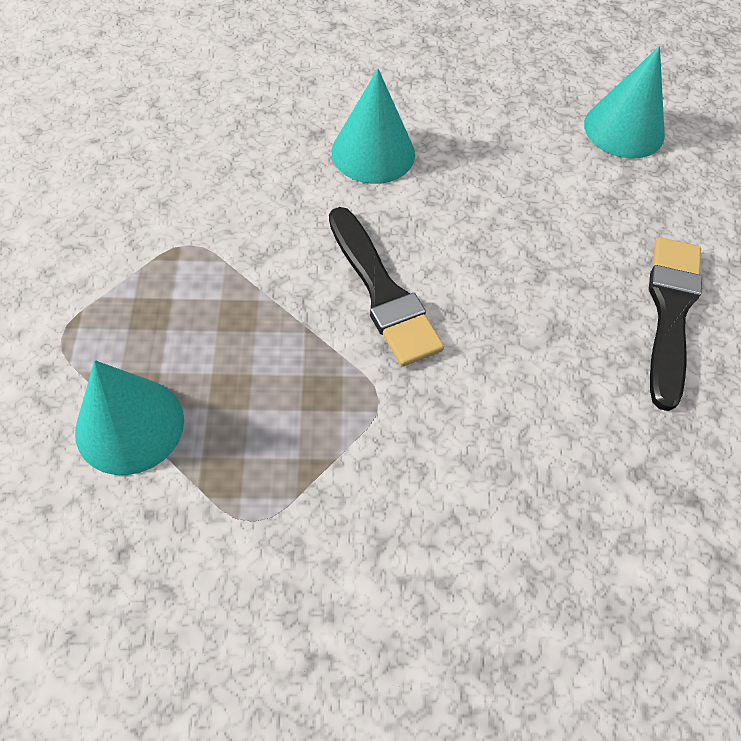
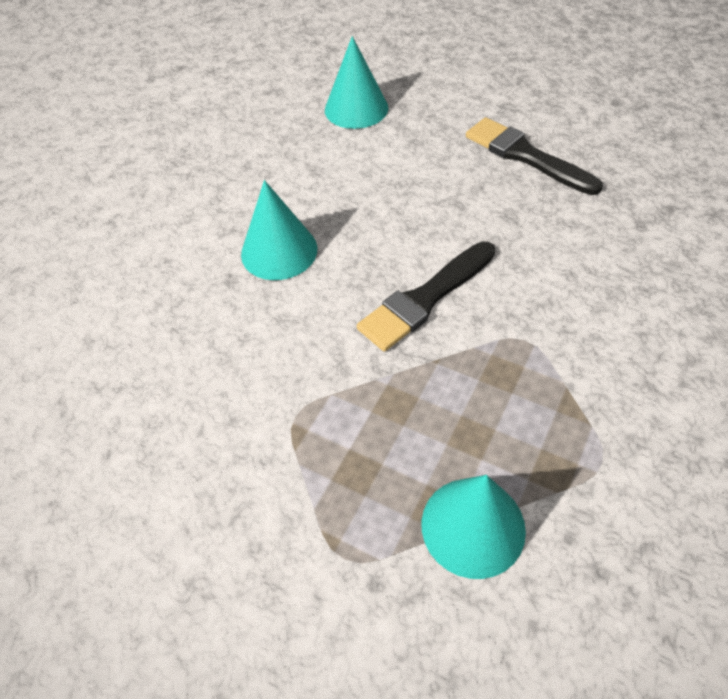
camera: 55 degrees left, 5 degrees down
black brush [329,207,444,367] -> black brush turned 135 degrees clockwise [357,241,495,352]

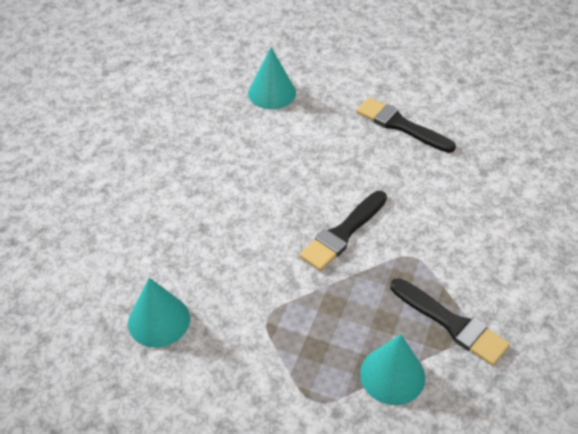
camera: 10 degrees left, 5 degrees down
turquoise cone [241,180,318,280] -> turquoise cone moved to [128,278,190,348]
none -> black brush [390,278,510,366]

